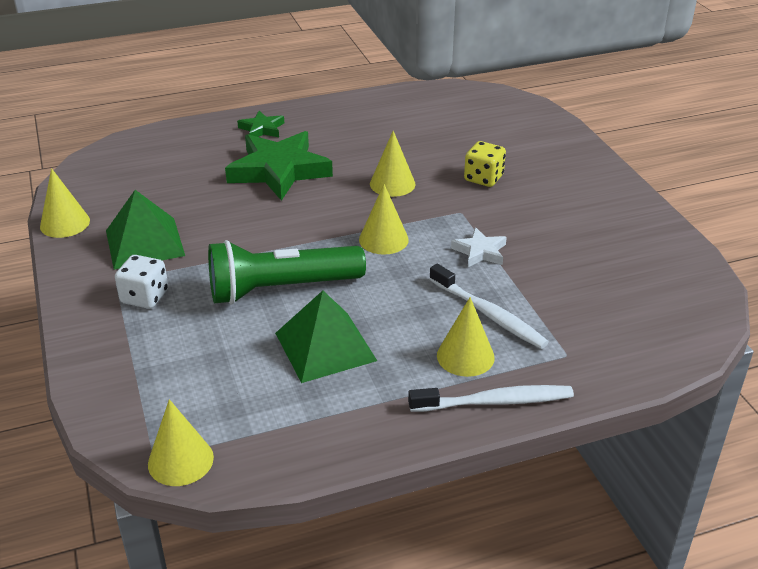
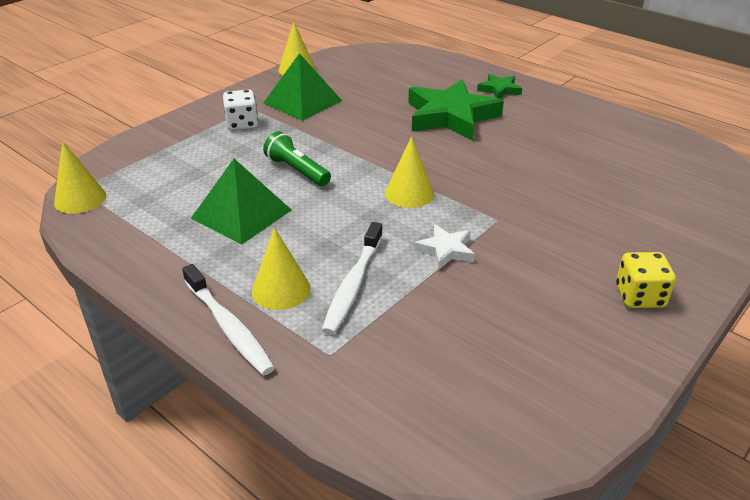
camera: 60 degrees right, 0 degrees up
green flashlight [208,240,366,304] -> green flashlight [263,131,331,186], size x0.58
yellow cone [370,131,415,197] -> none
yellow dice [464,141,506,187] -> yellow dice moved to [616,252,676,308]

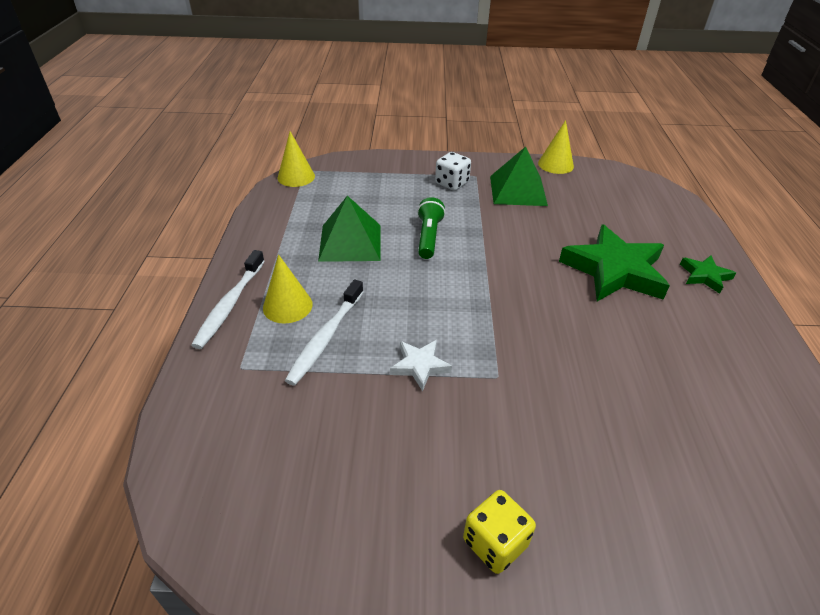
camera: 50 degrees right, 5 degrees up
white toothbrush [322,222,383,335] -> white toothbrush turned 45 degrees counterclockwise [285,280,363,386]
yellow cone [385,136,434,208] -> none

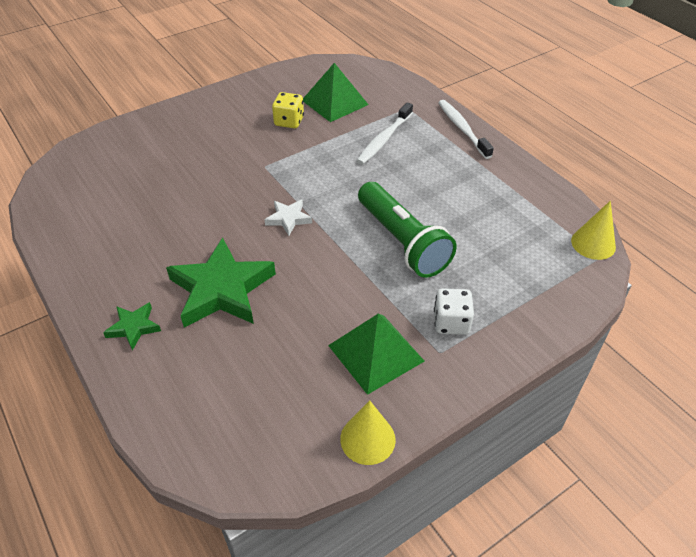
camera: 145 degrees right, 5 degrees up
yellow cone [263,254,313,323] -> none
white toothbrush [285,280,363,386] -> white toothbrush turned 135 degrees counterclockwise [356,102,413,165]
green pyramid [318,196,380,262] -> green pyramid moved to [303,63,369,122]
white star [390,340,452,391] -> white star moved to [265,200,312,236]
green flashlight [417,197,445,259] -> green flashlight [358,182,457,278], size x1.74
yellow dice [463,490,536,574] -> yellow dice moved to [272,92,304,128]

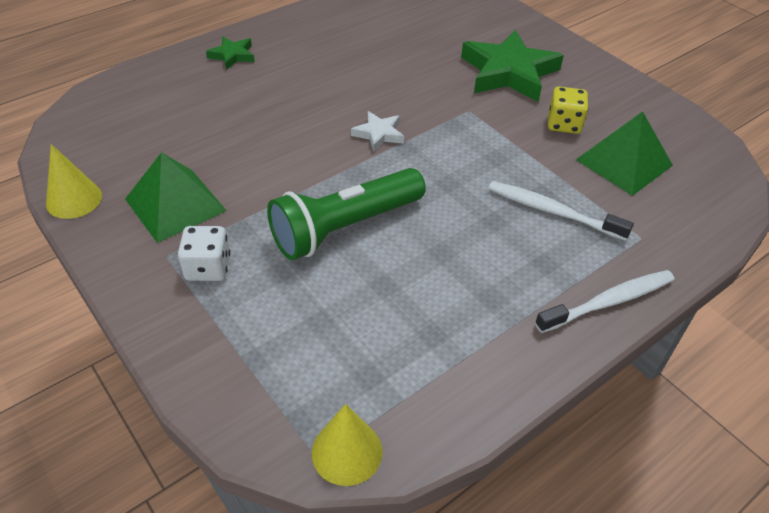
camera: 85 degrees right, 0 degrees up
green star [166,237,276,327] -> green star moved to [461,30,564,102]

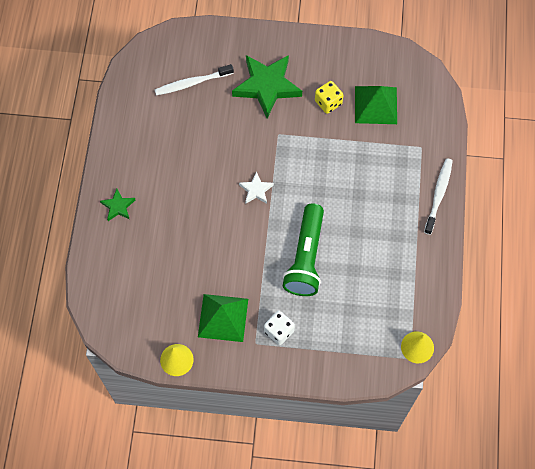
camera: 45 degrees left, 20 degrees up
white toothbrush [488,181,634,241] -> white toothbrush moved to [155,64,234,95]

